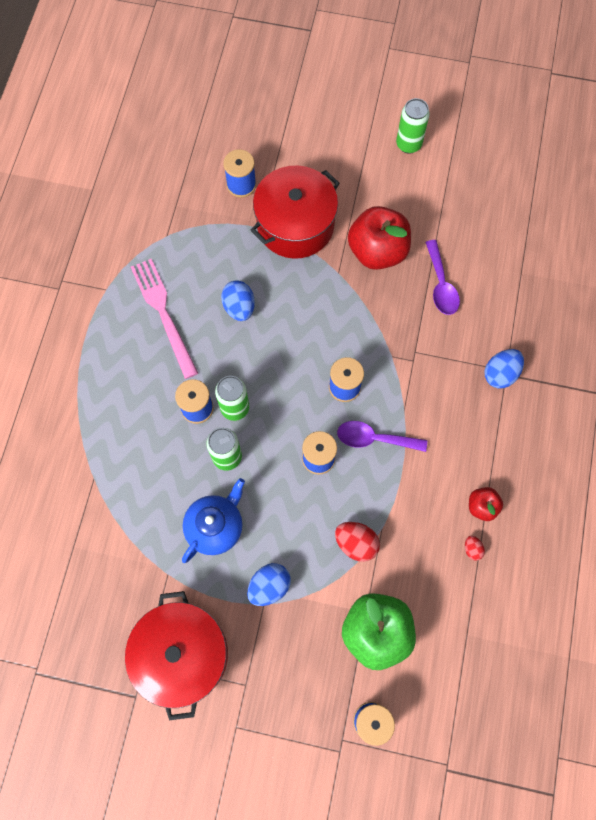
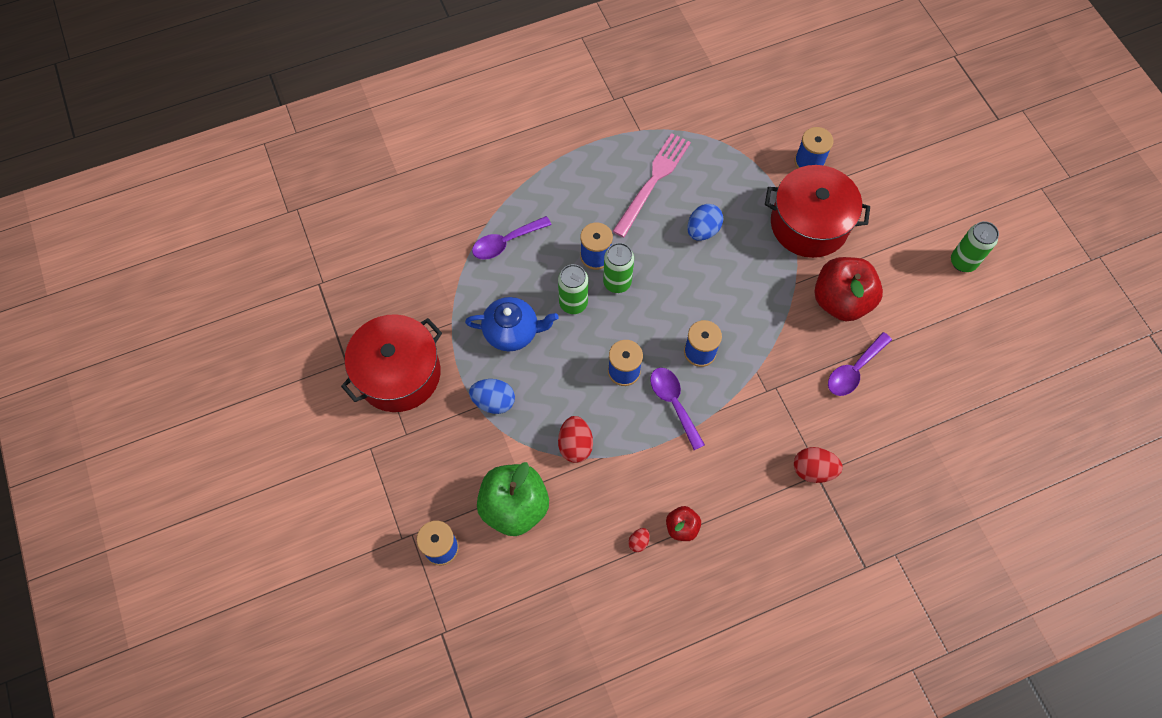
camera: 55 degrees right, 5 degrees down
blue egg [484,349,524,388] -> red egg [794,447,843,483]
none -> purple spoon [472,216,551,260]

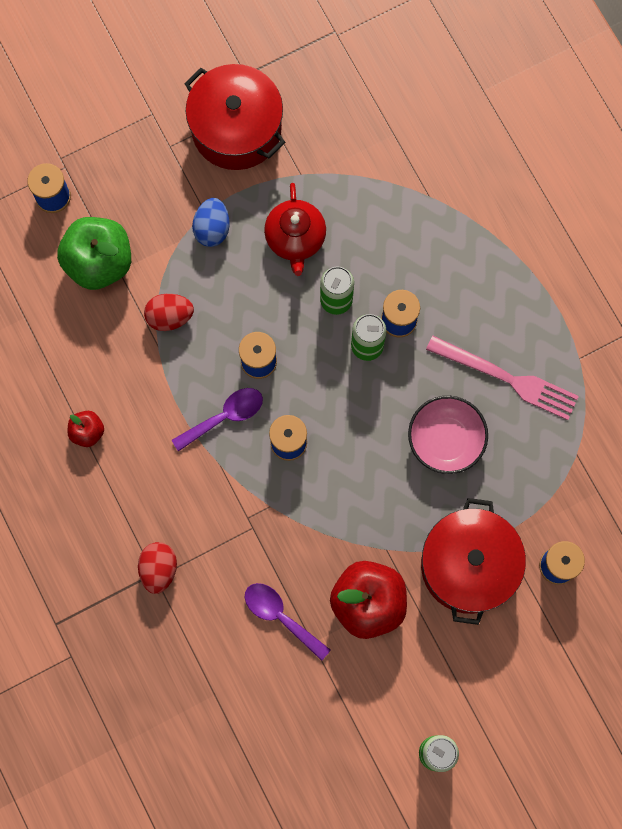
camera: 85 degrees right, 10 degrees up
blue teapot [465,297,559,352] -> red teapot [264,183,326,276]
purple spoon [472,216,551,260] -> none
red egg [628,528,650,552] -> none
blue egg [687,204,723,241] -> pink bowl [408,396,488,474]

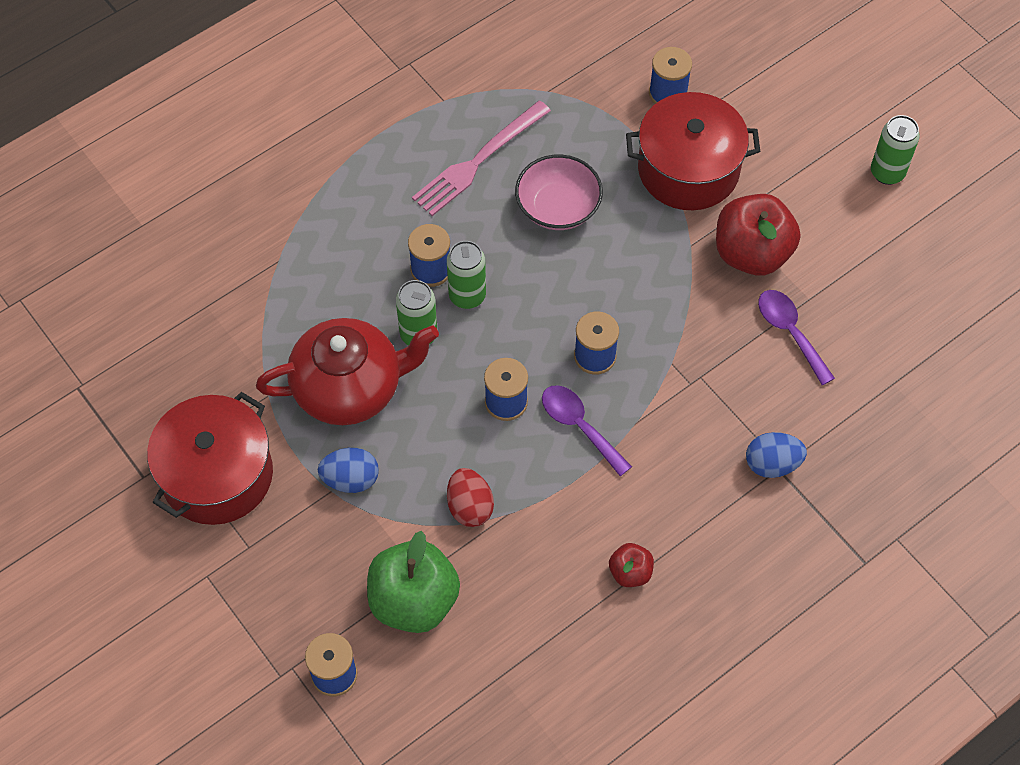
camera: 100 degrees left, 15 degrees down
red egg [138,542,177,594] -> blue egg [746,432,807,478]
purple spoon [245,583,330,661] -> purple spoon turned 120 degrees clockwise [758,290,835,385]
red teapot [264,183,326,276] -> red teapot [256,318,439,425], size x1.51
pink fork [426,335,579,420] -> pink fork turned 150 degrees counterclockwise [412,100,551,216]

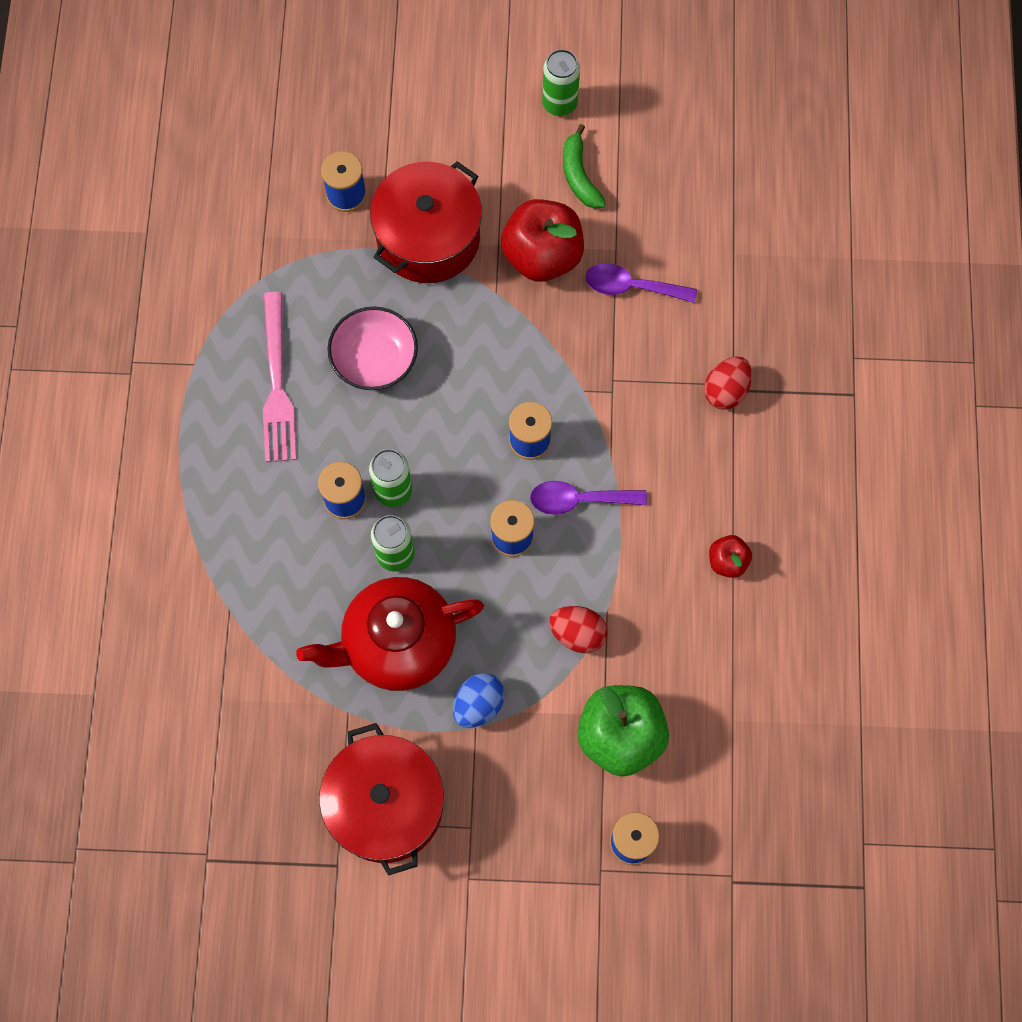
camera: 50 degrees left, 10 degrees up
red teapot [256,318,439,425] -> red teapot turned 135 degrees counterclockwise [296,577,484,691]
blue egg [746,432,807,478] -> red egg [704,356,752,410]
none -> green banana [563,124,606,209]

